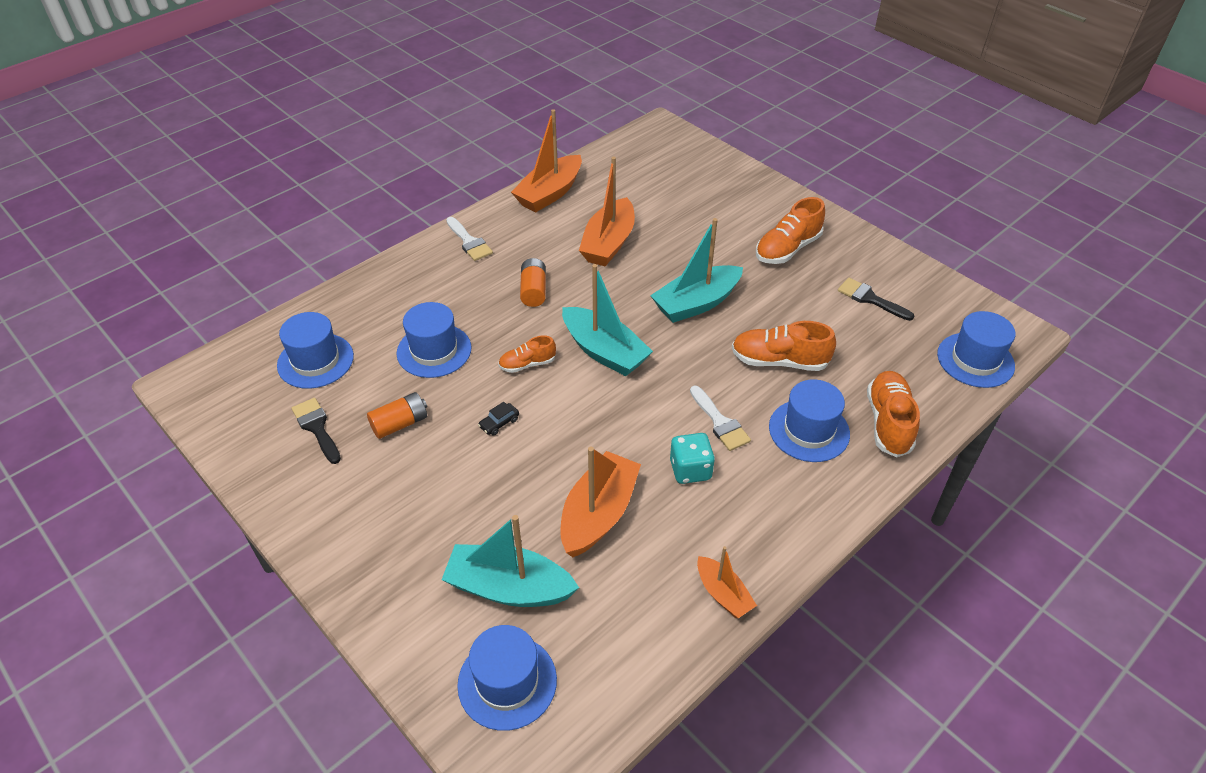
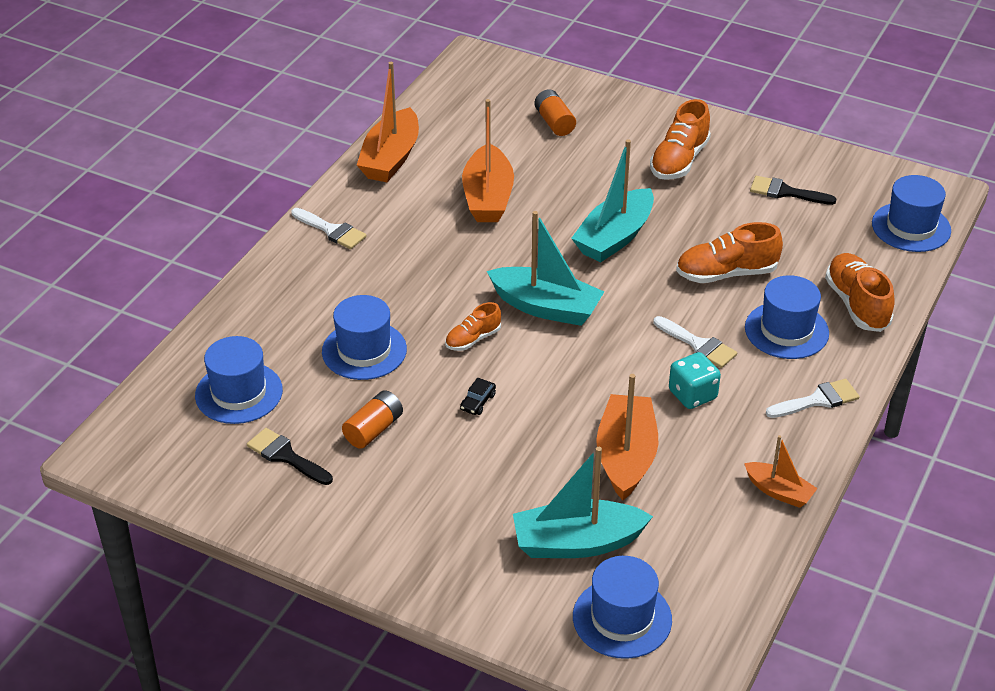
camera: 20 degrees left, 5 degrees down
orange battery [520,258,546,307] -> orange battery moved to [535,89,576,136]
none -> white brush [766,379,860,418]

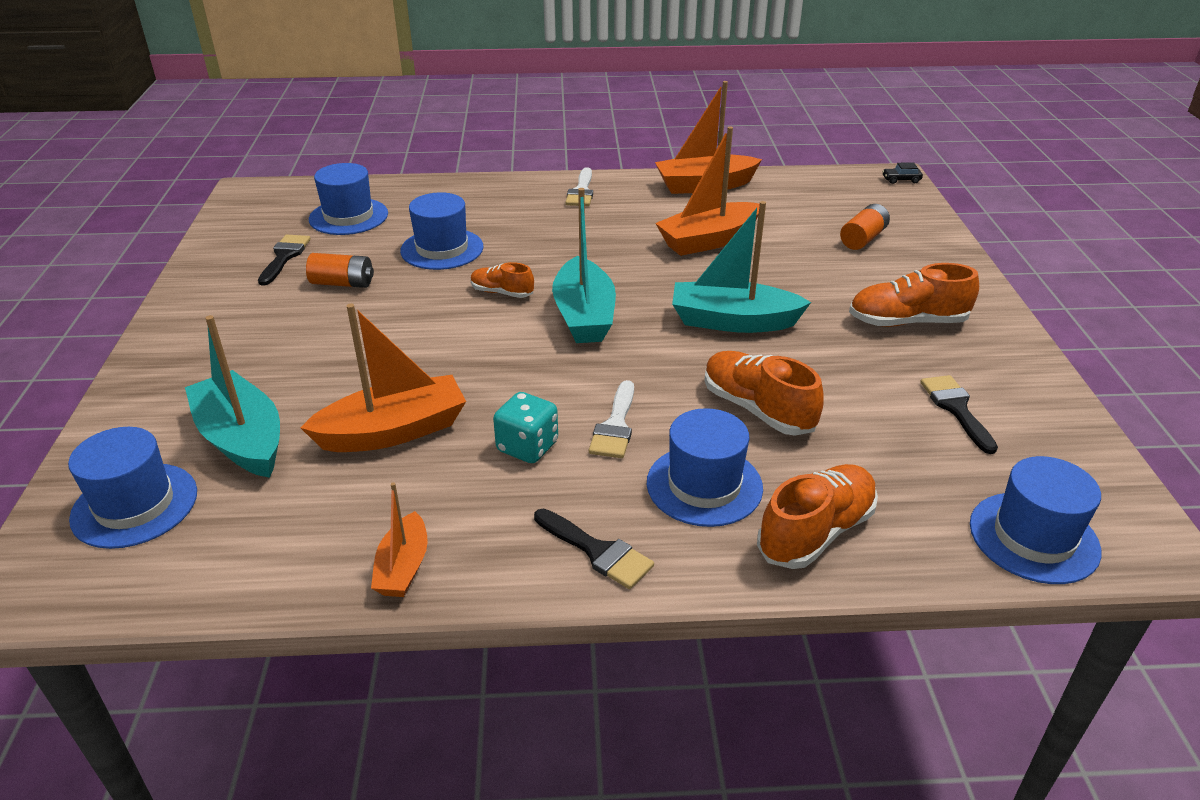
camera: 60 degrees right, 5 degrees down
black car [460,378,496,415] -> black car moved to [882,162,923,184]
white brush [766,379,860,418] -> black brush [534,509,654,589]

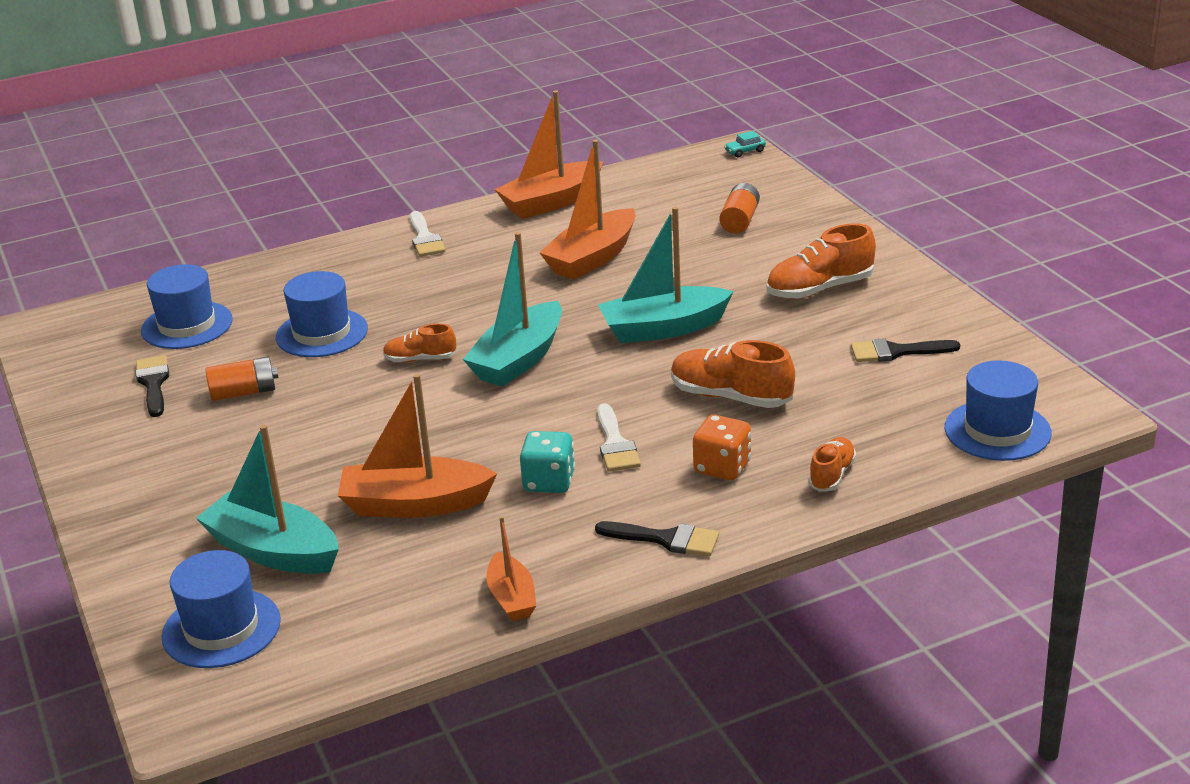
camera: 20 degrees left, 5 degrees down
orange boat [300,303,466,452] -> orange boat turned 135 degrees counterclockwise [338,374,497,518]
turquoise boat [552,188,616,343] -> turquoise boat turned 60 degrees clockwise [463,232,562,387]
blue hat [647,408,763,527] -> orange dice [693,415,751,480]
orange shoe [757,464,878,569] -> orange shoe [808,437,856,492], size x0.59
black car [882,162,923,184] -> turquoise car [724,131,766,158]
black brush [920,375,998,454] -> black brush turned 60 degrees counterclockwise [851,338,960,362]

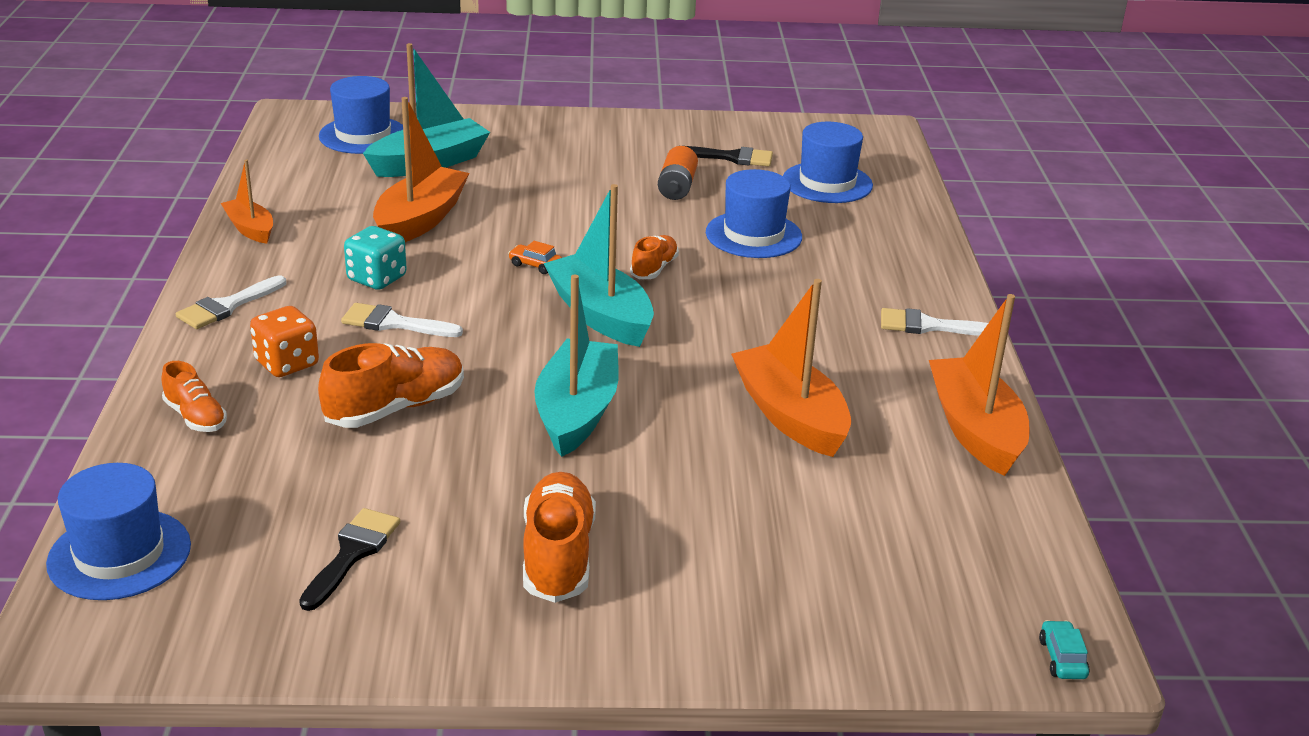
camera: 110 degrees right, 0 degrees up
orange boat [486,516,536,621] -> orange boat turned 45 degrees clockwise [221,159,273,244]
black brush [595,521,719,556] -> white brush [176,275,286,329]
orange battery [719,183,760,234] -> none
none -> orange car [508,241,562,274]

